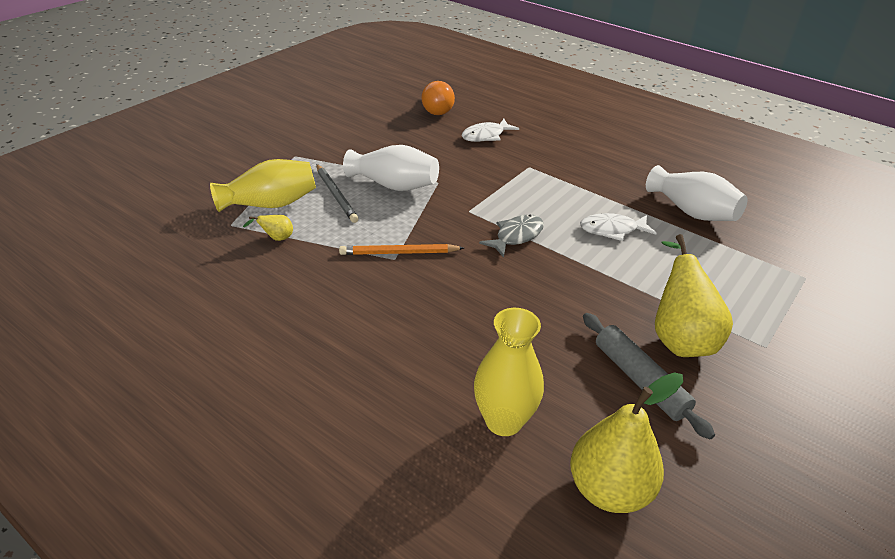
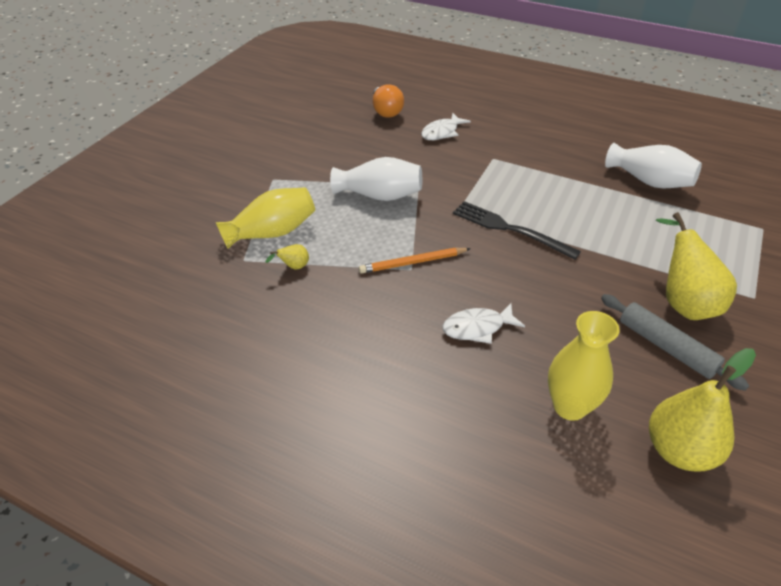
camera: 10 degrees left, 5 degrees up
grey pencil [316,164,359,223] -> none
grey fish [479,214,544,258] -> black fork [453,201,581,259]
white fish [580,213,657,241] -> white fish moved to [443,303,525,344]

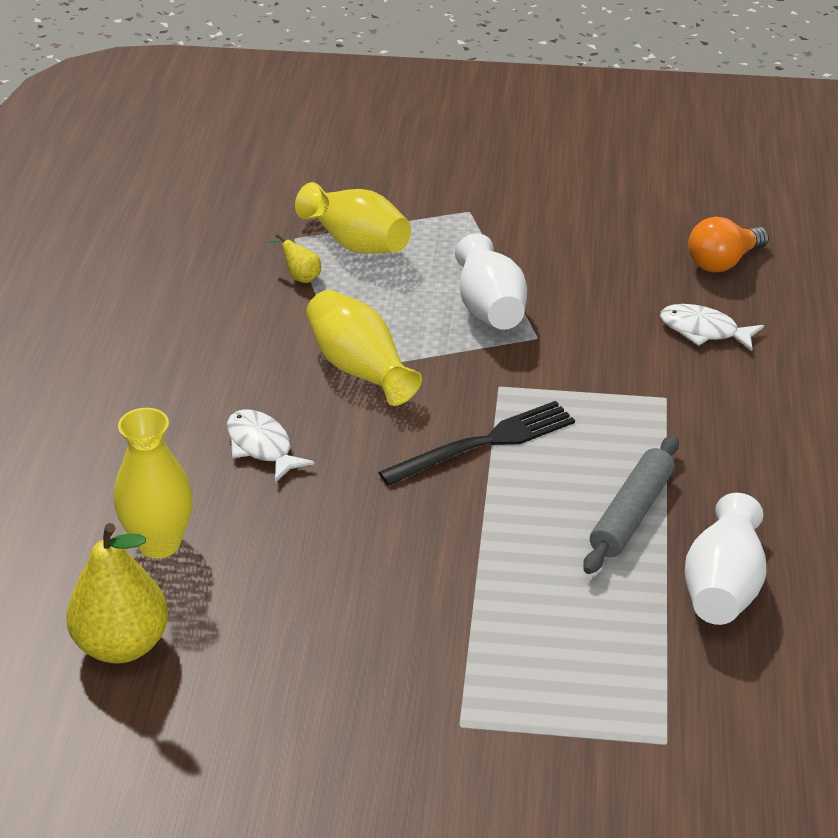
camera: 70 degrees right, 5 degrees down
orange pencil [359,248,471,274] -> yellow vase [306,290,422,406]
black fork [453,201,581,259] -> black fork turned 45 degrees clockwise [378,401,575,486]
grey rolling pin [601,294,749,391] -> grey rolling pin moved to [583,435,679,574]
yellow pear [656,212,737,320] -> none

